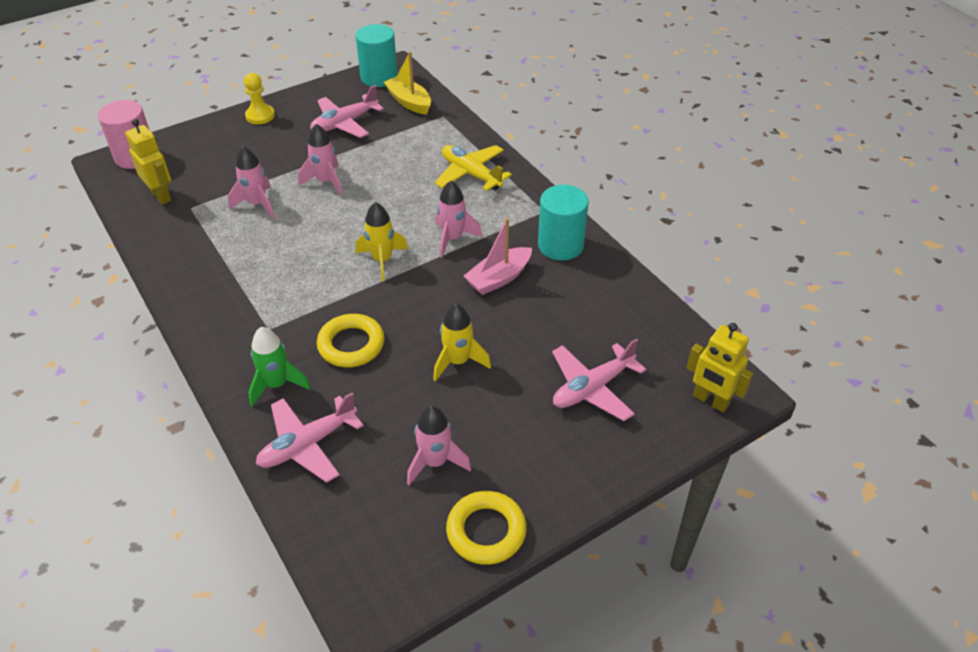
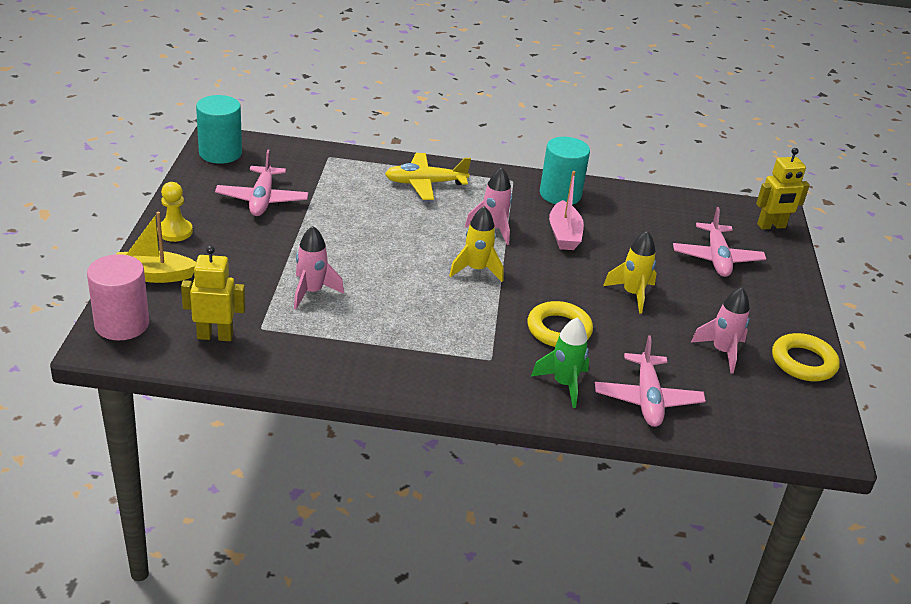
camera: 55 degrees left, 10 degrees down
pink rocket [298,124,343,195] -> none
yellow boat [384,51,431,115] -> yellow boat moved to [117,212,196,283]

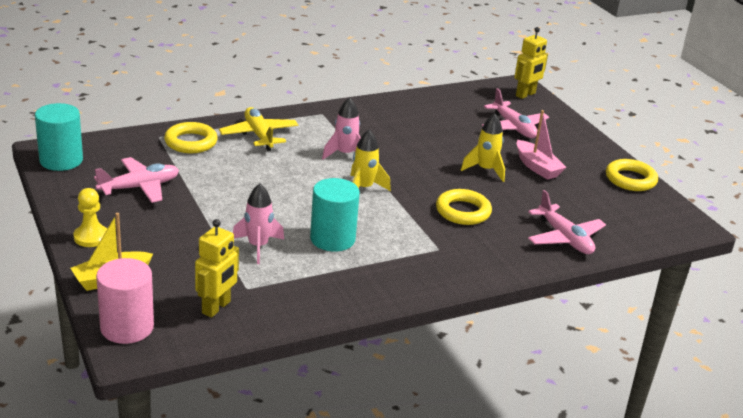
camera: 30 degrees left, 5 degrees down
yellow robot [181,246,245,341] -> yellow robot turned 150 degrees clockwise [195,219,239,318]
pink plane [215,149,308,216] -> pink plane turned 90 degrees counterclockwise [94,157,179,203]
yellow plane [385,153,471,200] -> yellow plane turned 105 degrees clockwise [219,107,298,151]
green rocket [531,317,589,408] -> none
turquoise cylinder [540,137,590,205] -> turquoise cylinder moved to [310,178,360,251]
pink boat [549,171,584,250] -> pink boat moved to [517,110,567,180]
pink rocket [691,287,750,374] -> none
none -> yellow ring [164,122,218,153]

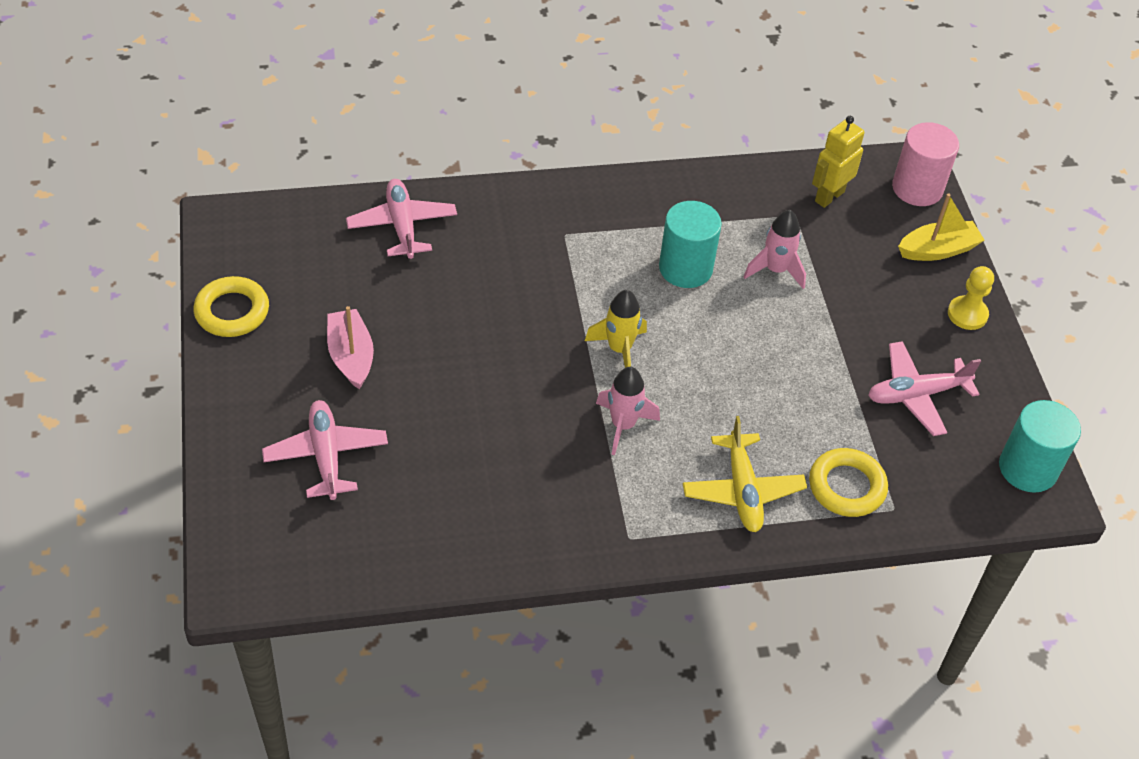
camera: 165 degrees left, 20 degrees up
yellow ring [436,189,492,225] -> none
yellow rocket [461,113,505,182] -> none
yellow robot [514,27,548,99] -> none

